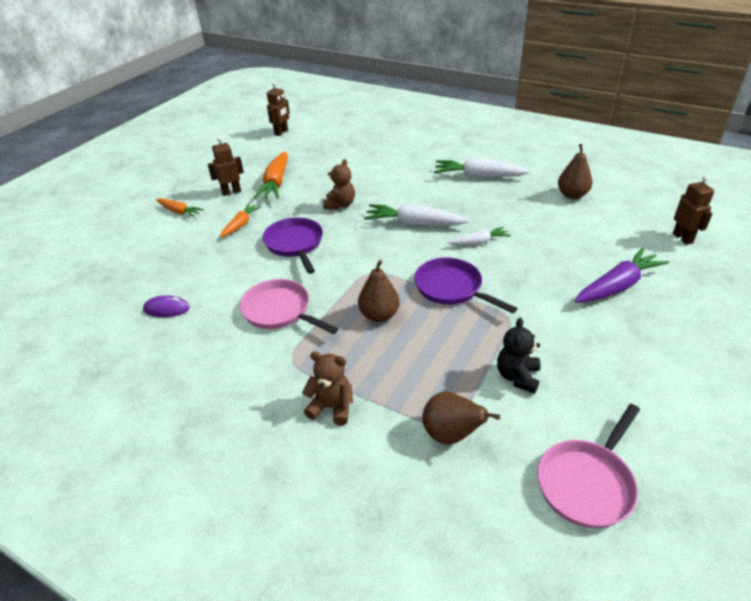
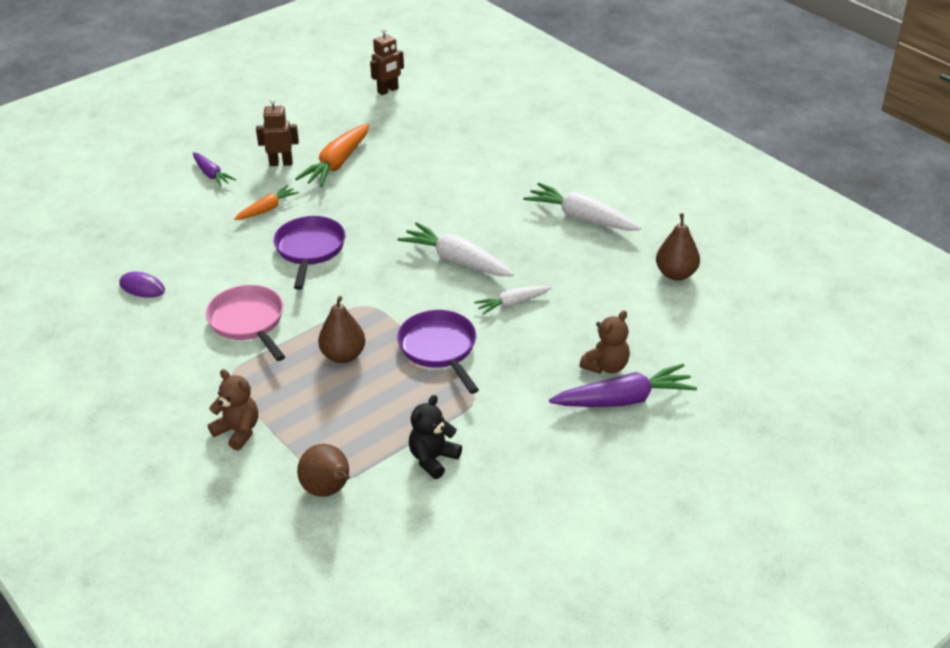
camera: 20 degrees right, 0 degrees up
orange carrot [156,198,204,217] -> purple carrot [193,152,236,187]
brown teddy bear [323,159,355,209] -> brown teddy bear moved to [580,310,630,374]
white carrot [446,227,511,245] -> white carrot turned 150 degrees clockwise [474,286,552,315]
pink pan [537,404,640,528] -> none
brown robot [673,176,714,245] -> none

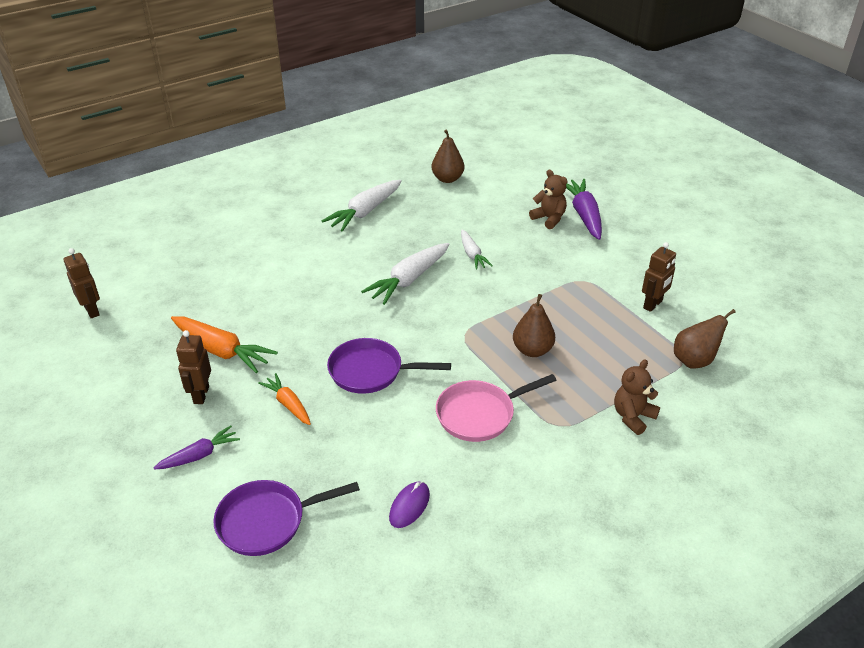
camera: 85 degrees left, 0 degrees up
purple pan [397,310,479,394] -> purple pan moved to [213,480,360,556]
black teddy bear [409,395,462,479] -> brown robot [642,242,676,312]

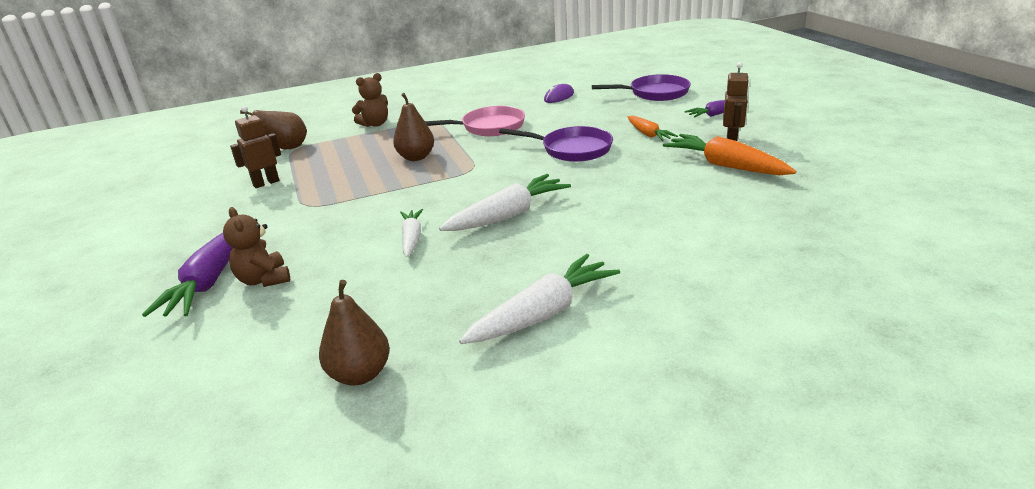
camera: 165 degrees left, 10 degrees down
brown robot [63,248,100,318] -> none

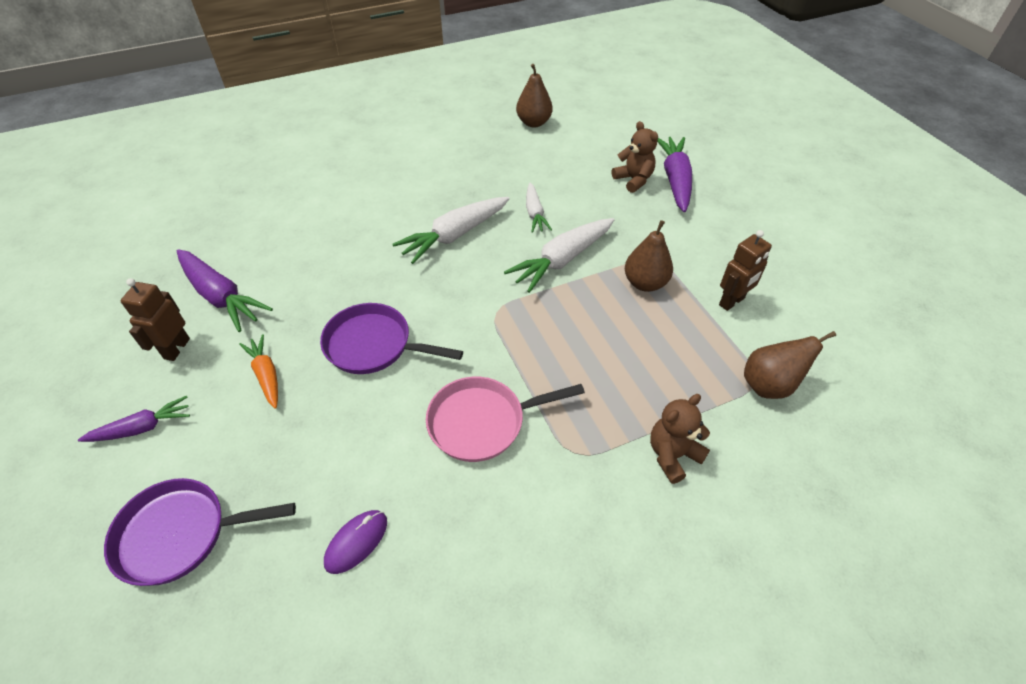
camera: 175 degrees right, 20 degrees up
brown pear [393,93,434,161] -> brown pear moved to [625,220,673,292]
white carrot [459,254,620,344] -> white carrot moved to [504,218,615,293]
orange carrot [663,134,796,175] -> purple carrot [177,249,273,332]

